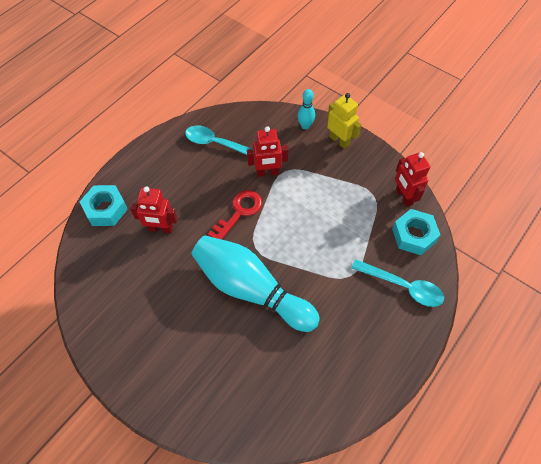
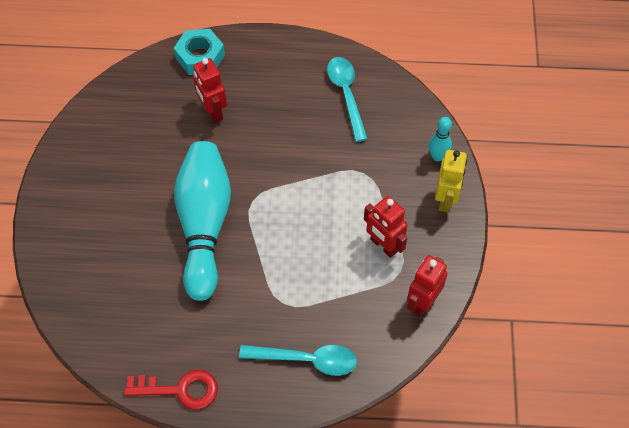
camera: 55 degrees right, 0 degrees up
red key [208,190,262,240] -> red key moved to [124,370,218,410]
red robot [247,126,289,177] -> red robot moved to [364,196,407,258]
turquoise spoon [352,259,444,307] -> turquoise spoon turned 75 degrees counterclockwise [239,345,357,376]
turquoise nut [392,209,440,255] -> none

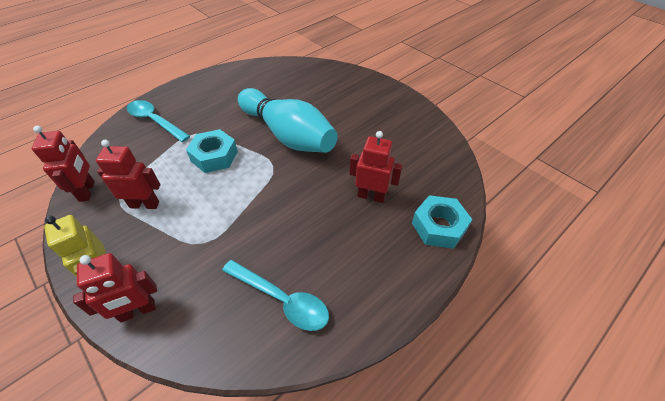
camera: 135 degrees right, 10 degrees down
red key [124,370,218,410] -> none
turquoise spoon [239,345,357,376] -> turquoise spoon turned 75 degrees clockwise [127,100,190,142]
turquoise bowling pin [428,117,452,161] -> red robot [73,253,157,322]
none -> turquoise nut [186,129,238,173]

